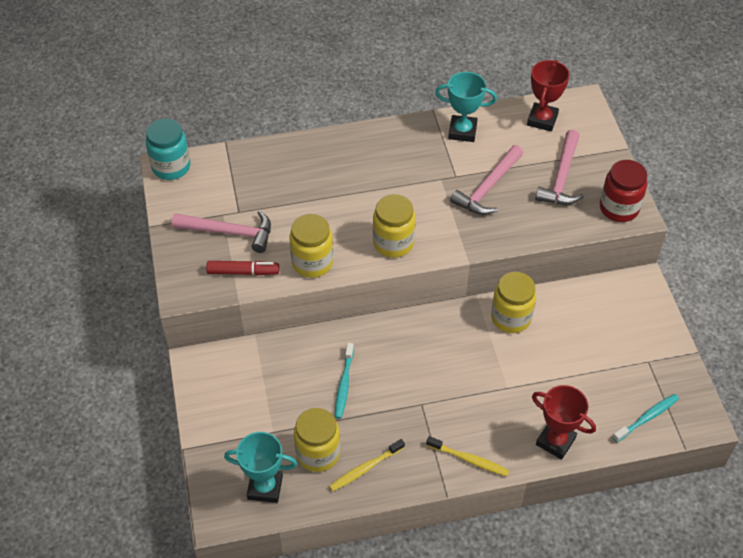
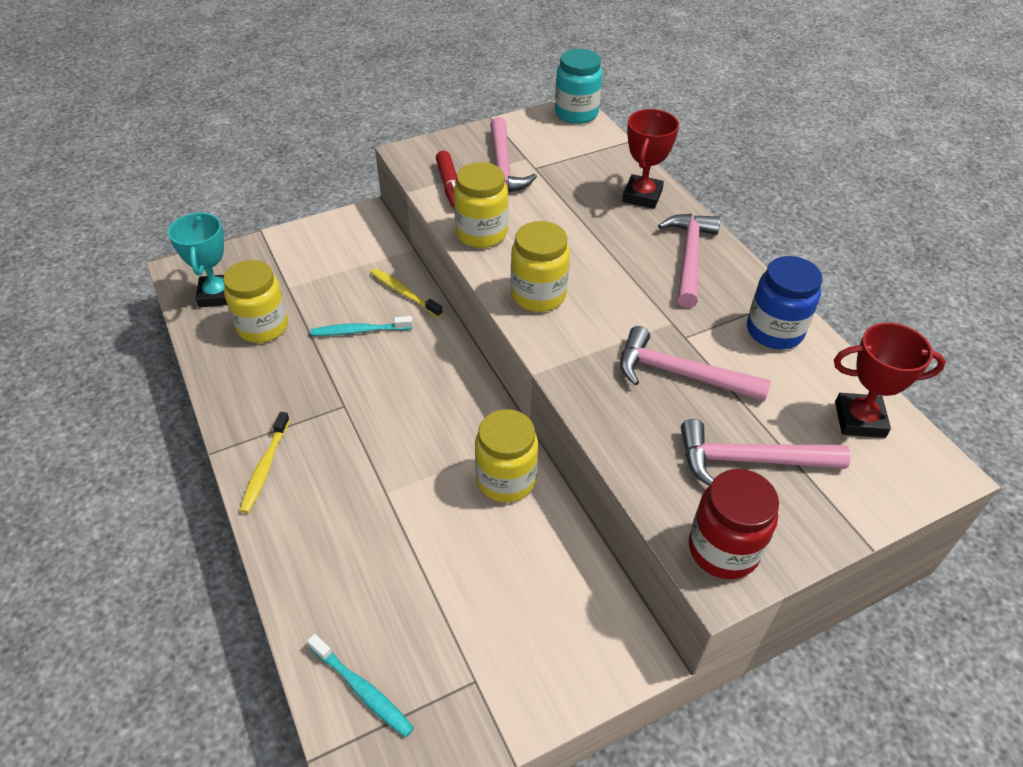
camera: 75 degrees right, 5 degrees down
yellow toothbrush [329,439,405,492] -> yellow toothbrush moved to [370,268,443,318]
turquoise trophy [435,72,497,142] -> blue jar [747,256,823,349]
red trophy [532,385,596,459] -> red trophy moved to [622,109,679,209]
none -> pink hammer [658,214,720,308]

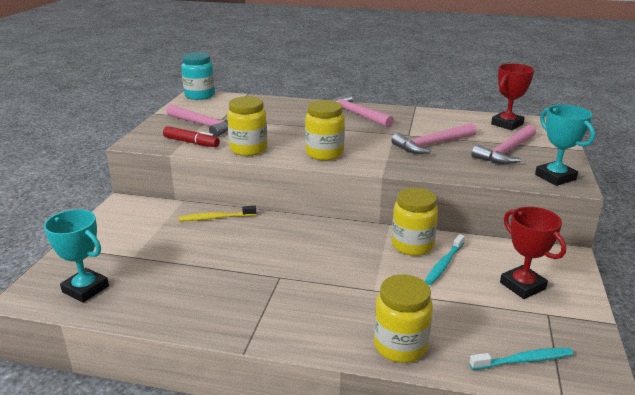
camera: 50 degrees left, 20 degrees down
yellow jar [223,260,288,343] -> yellow jar moved to [374,274,433,363]
yellow toothbrush [240,412,290,513] -> none
turquoise toothbrush [311,316,413,336] -> turquoise toothbrush moved to [425,234,465,285]
red trophy [622,109,679,209] -> red trophy moved to [500,207,566,299]
red jar [689,469,779,579] -> turquoise trophy [535,105,595,186]
blue jar [747,256,823,349] -> none

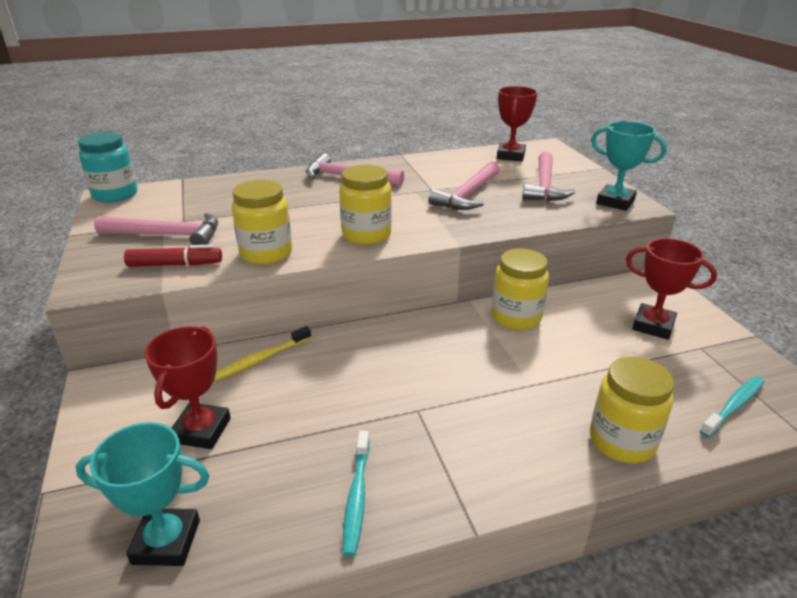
camera: 30 degrees left, 5 degrees up
turquoise toothbrush [425,234,465,285] -> turquoise toothbrush moved to [343,431,370,556]
none -> red trophy [144,326,231,449]

